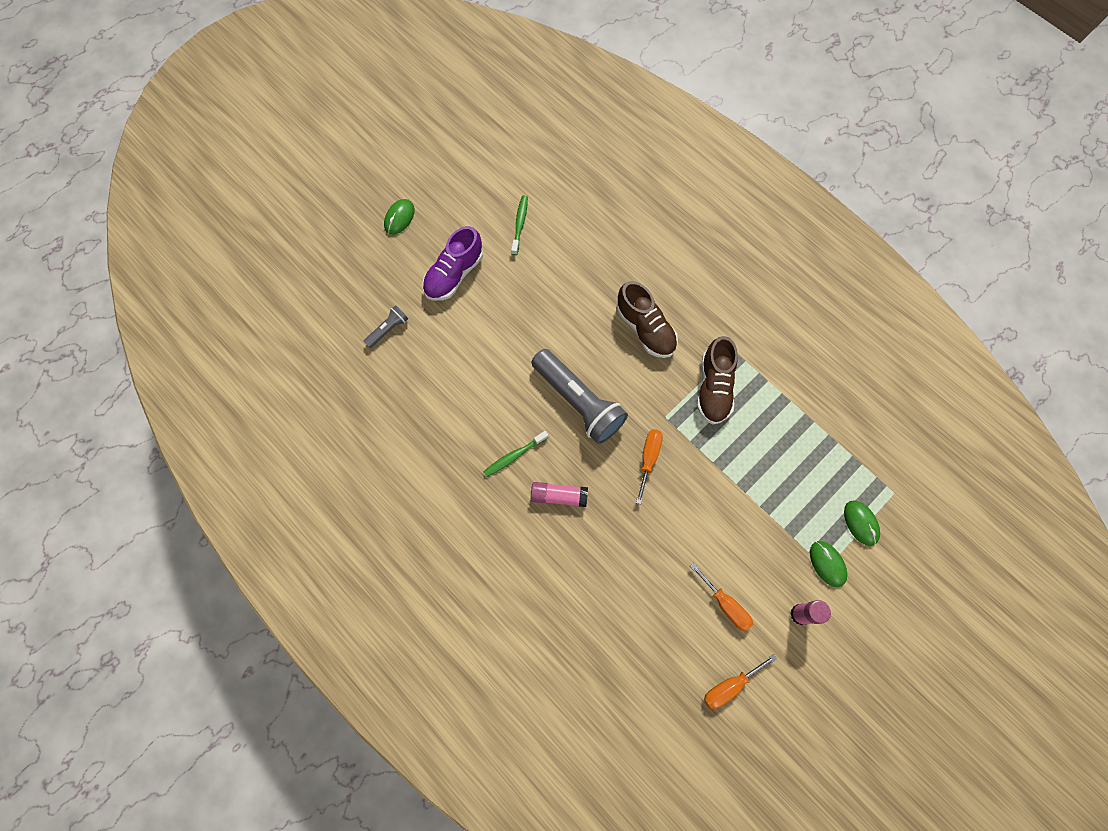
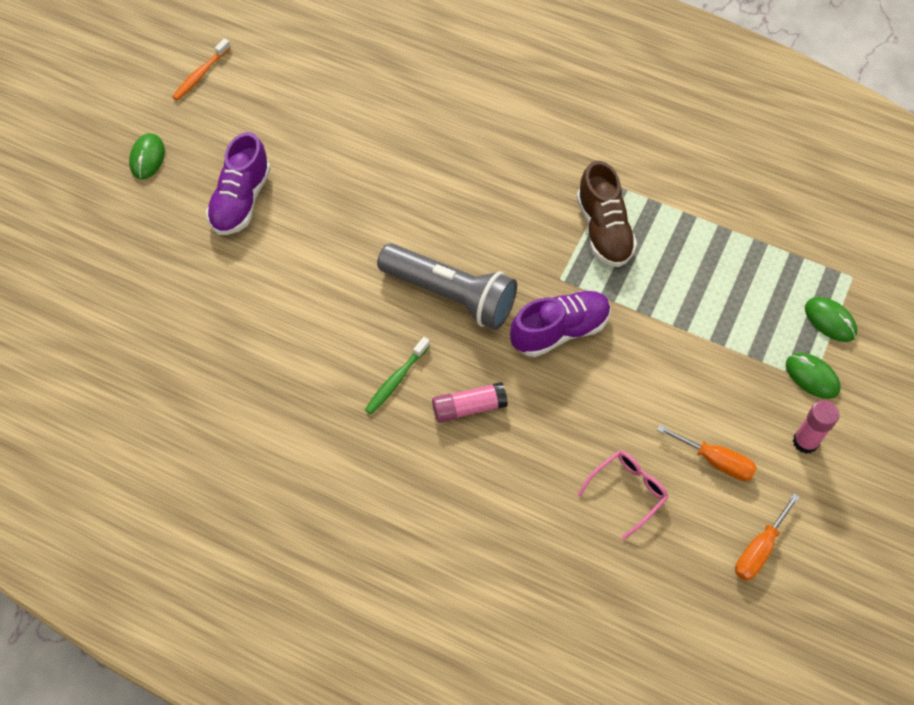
camera: 20 degrees left, 10 degrees down
grey flashlight [363,305,408,348] -> none
green toothbrush [511,195,528,255] -> none
brown shoe [617,281,678,358] -> none
orange screwdriver [636,429,663,504] -> purple shoe [510,291,611,357]
none -> orange toothbrush [172,39,231,101]
none -> pink glasses [577,451,668,540]

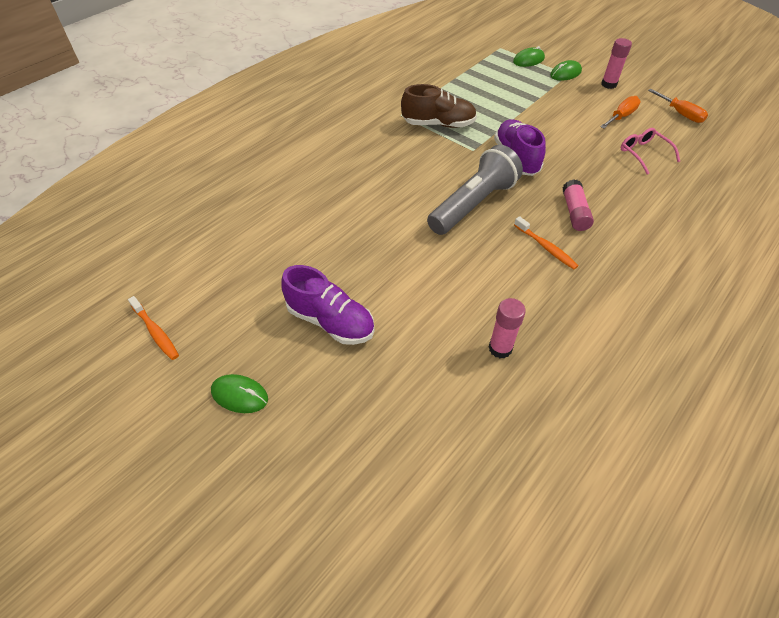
camera: 75 degrees left, 10 degrees down
green toothbrush [365,337,430,414] -> orange toothbrush [514,216,579,269]
none -> pink glue stick [489,298,526,358]

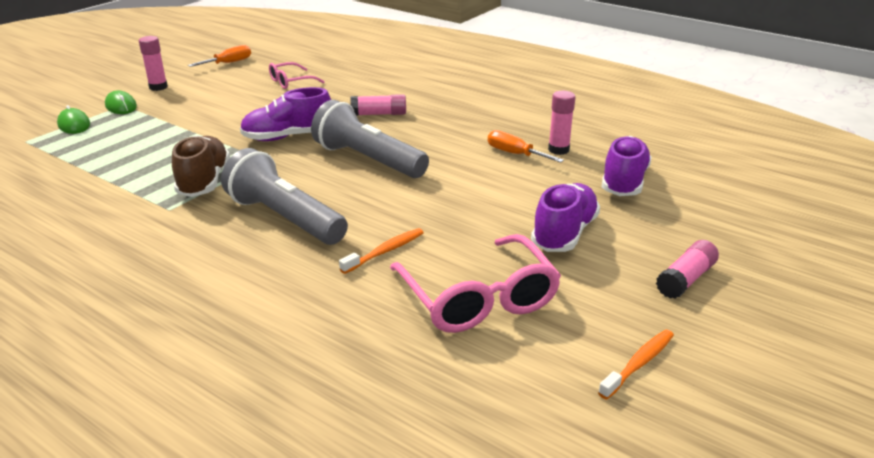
camera: 95 degrees left, 20 degrees down
green mouse [211,374,268,413] -> pink glue stick [656,240,719,299]
orange toothbrush [514,216,579,269] -> orange toothbrush moved to [339,228,424,274]
orange screwdriver [600,96,641,128] -> orange screwdriver moved to [488,130,564,163]
none -> grey flashlight [221,148,348,245]
none -> pink glasses [390,234,561,333]
none -> purple shoe [602,136,652,196]

